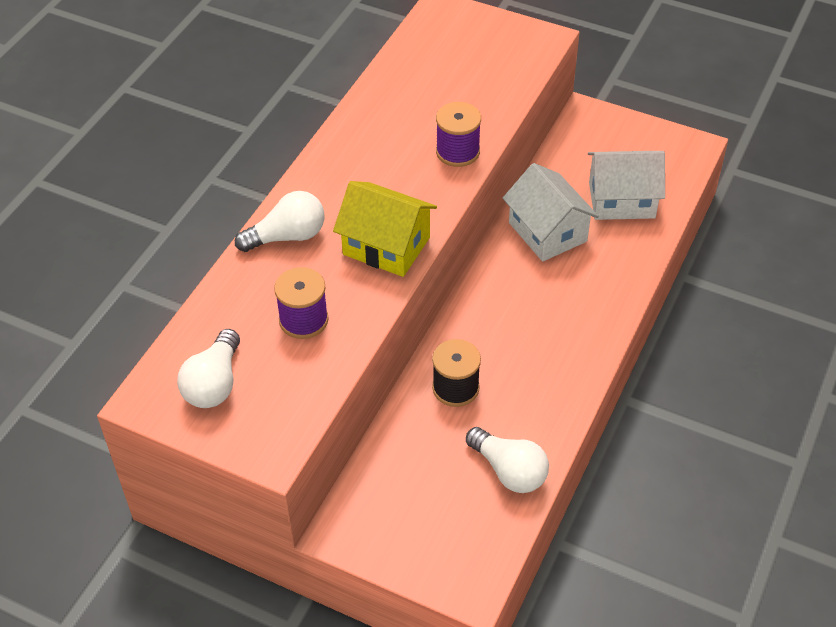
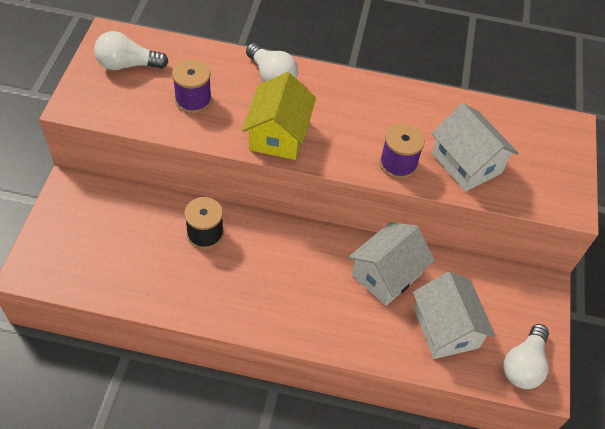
camera: 70 degrees right, 5 degrees up
white light bulb [466,427,549,493] -> white light bulb moved to [503,324,549,389]
none -> white house [432,103,518,192]

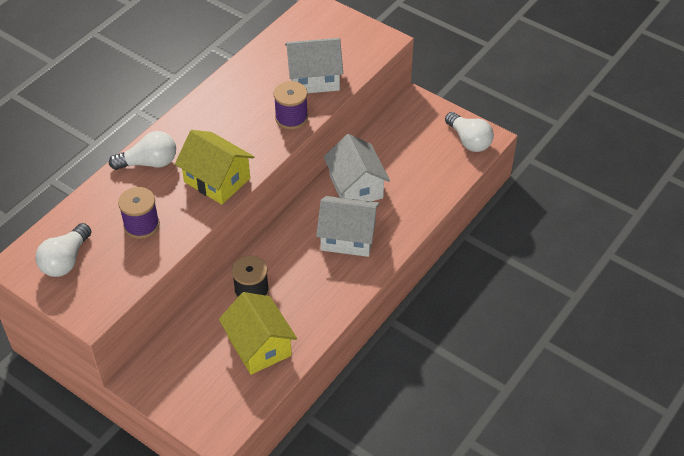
camera: 60 degrees left, 5 degrees down
white house [413,272,495,359] -> white house moved to [316,196,380,257]
none -> yellow house [219,292,297,375]

